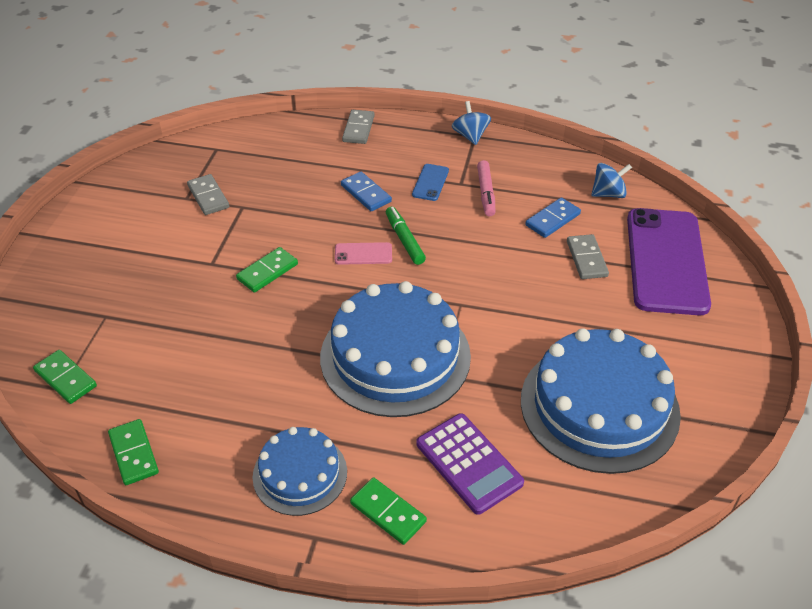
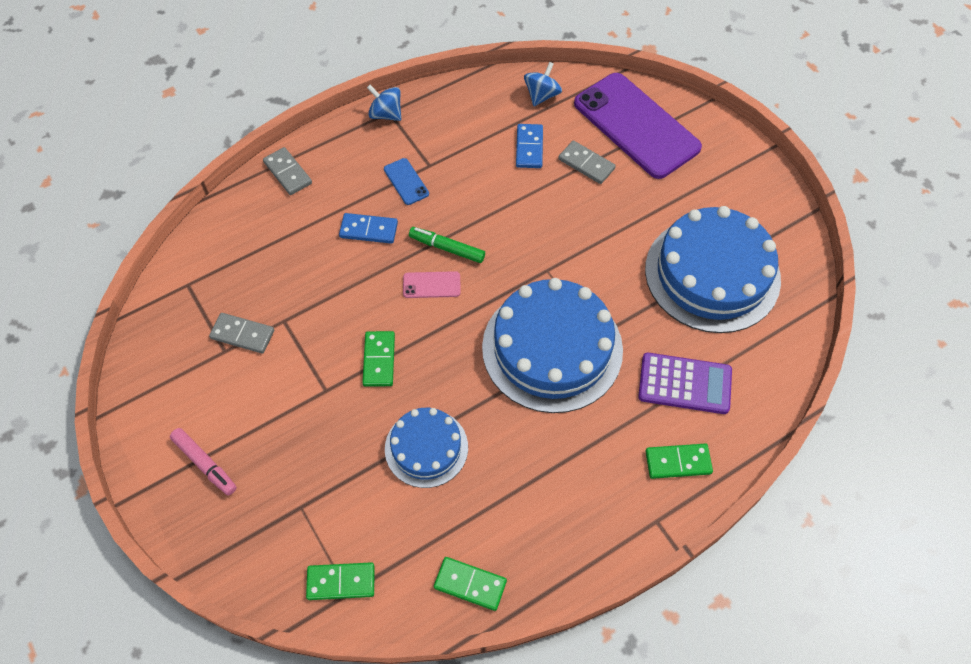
camera: 45 degrees left, 15 degrees up
blue cake [253,427,347,516] -> blue cake moved to [385,408,468,488]
pink phone [335,242,392,265] -> pink phone turned 45 degrees clockwise [403,271,461,298]
pink marker [477,160,496,216] -> pink marker moved to [170,428,237,496]

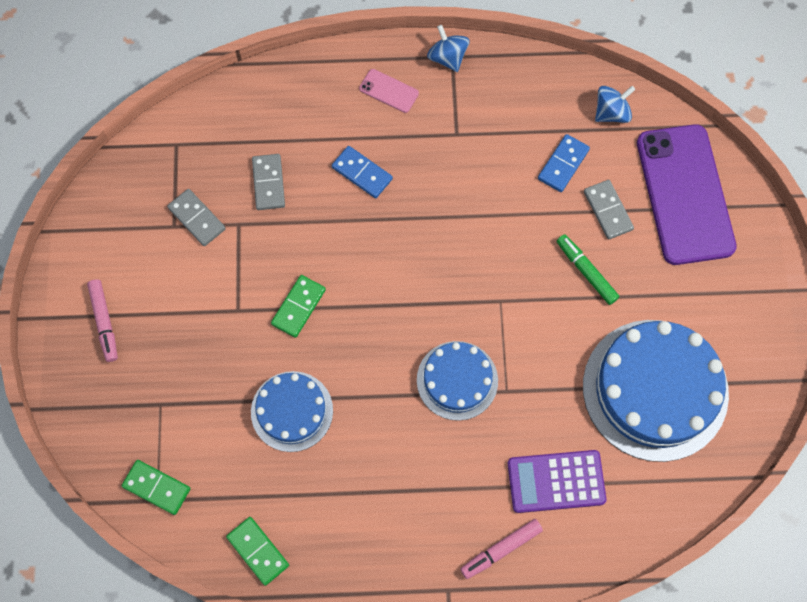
camera: 30 degrees right, 10 degrees up
grey domino [263,147,312,195] -> grey domino moved to [252,154,285,210]
blue phone [384,158,429,205] -> none
pink phone [403,271,461,298] -> pink phone moved to [359,69,419,113]
green marker [409,227,485,263] -> green marker moved to [557,234,620,305]
blue cake [482,278,623,413] -> blue cake [417,341,498,421], size x0.56
purple calculator [638,353,732,414] -> purple calculator turned 135 degrees clockwise [508,450,607,513]
green domino [645,443,713,479] -> pink marker [460,519,543,579]

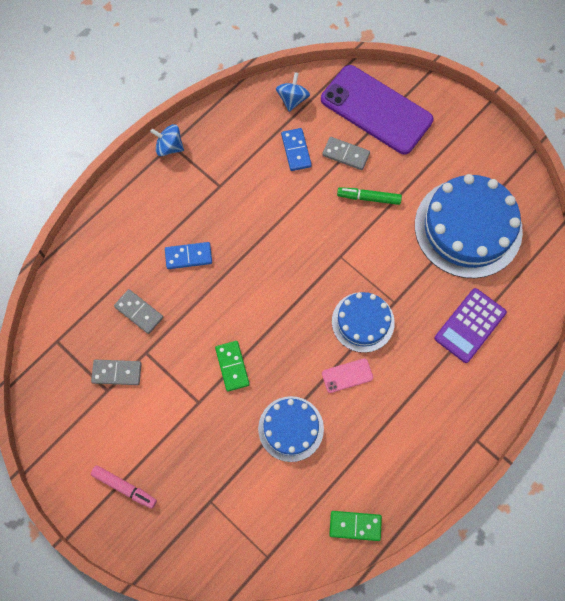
camera: 45 degrees left, 0 degrees up
green domino [122,460,191,515] -> none
pink phone [359,69,419,113] -> pink phone moved to [322,358,373,393]
pink marker [460,519,543,579] -> none

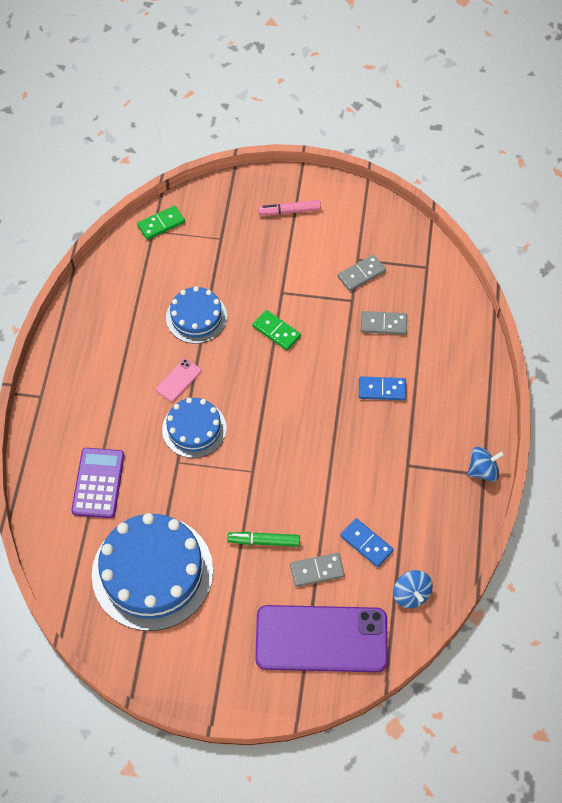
camera: 145 degrees right, 10 degrees down
blue domino [165,242,212,269] -> blue domino turned 45 degrees clockwise [359,376,406,400]
green domino [329,511,382,541] -> green domino moved to [137,206,185,240]
green marker [337,187,402,205] -> green marker turned 150 degrees counterclockwise [228,532,300,547]

